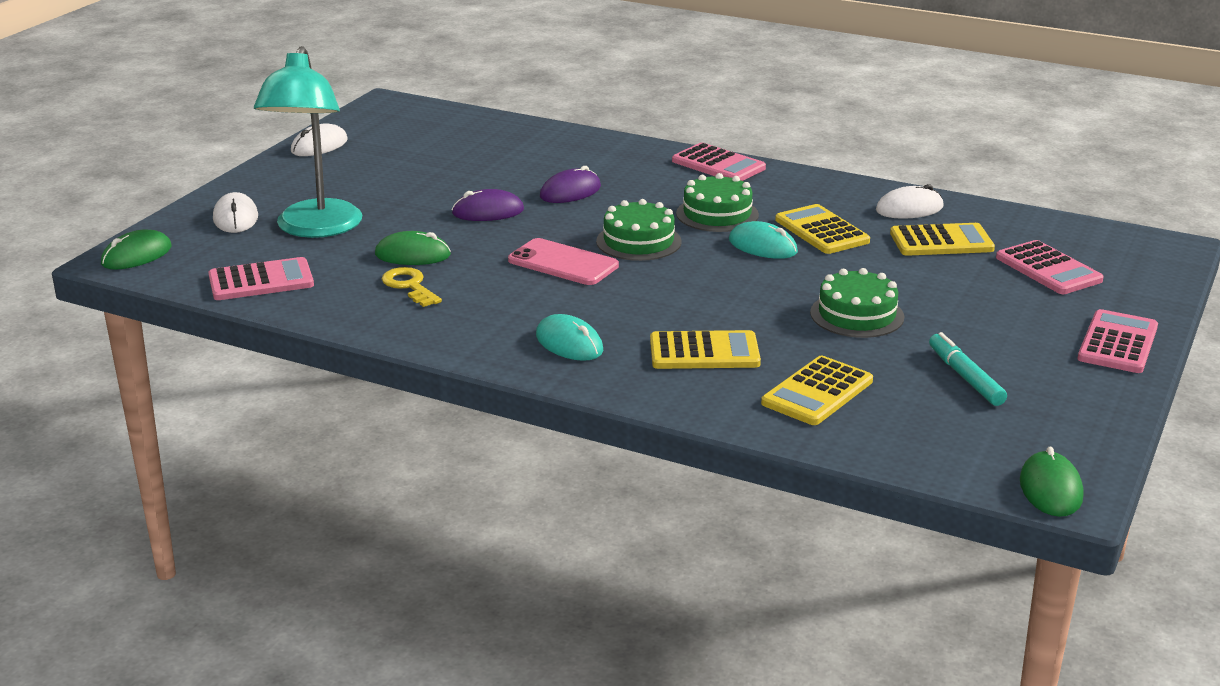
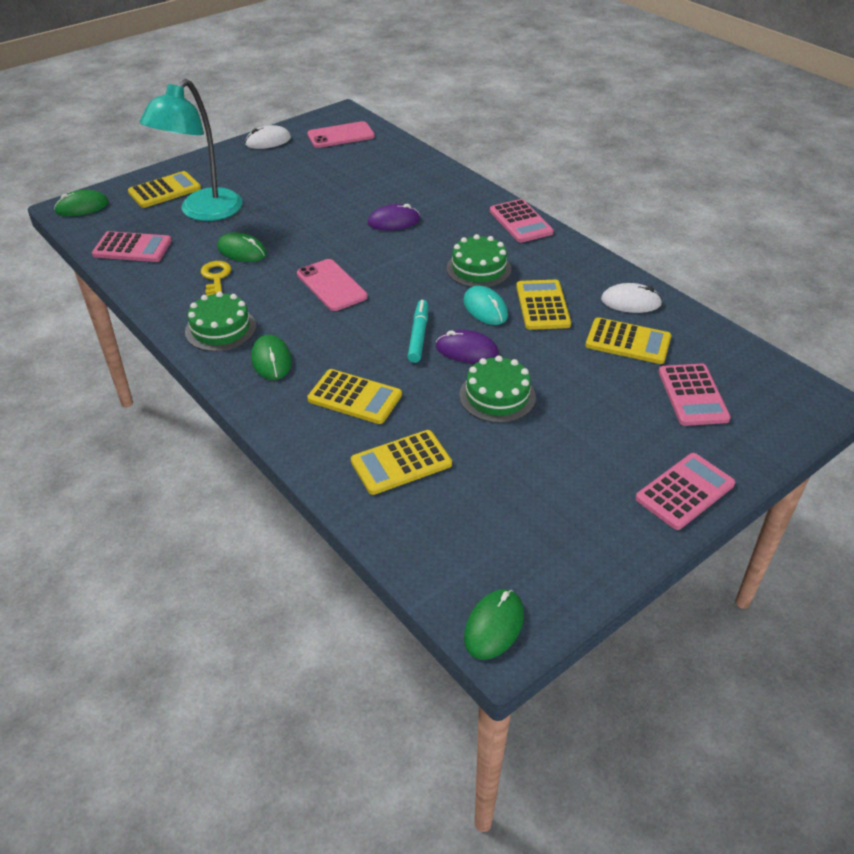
camera: 25 degrees right, 15 degrees up
white mouse [213,192,258,233] -> yellow calculator [128,171,201,208]
purple mouse [452,189,524,221] -> purple mouse moved to [436,330,498,363]
turquoise mouse [536,314,603,361] -> green mouse [251,335,292,380]
green cake [596,199,682,261] -> green cake moved to [185,291,256,352]
turquoise marker [929,332,1007,406] -> turquoise marker moved to [407,300,428,363]
none -> pink phone [307,121,375,148]

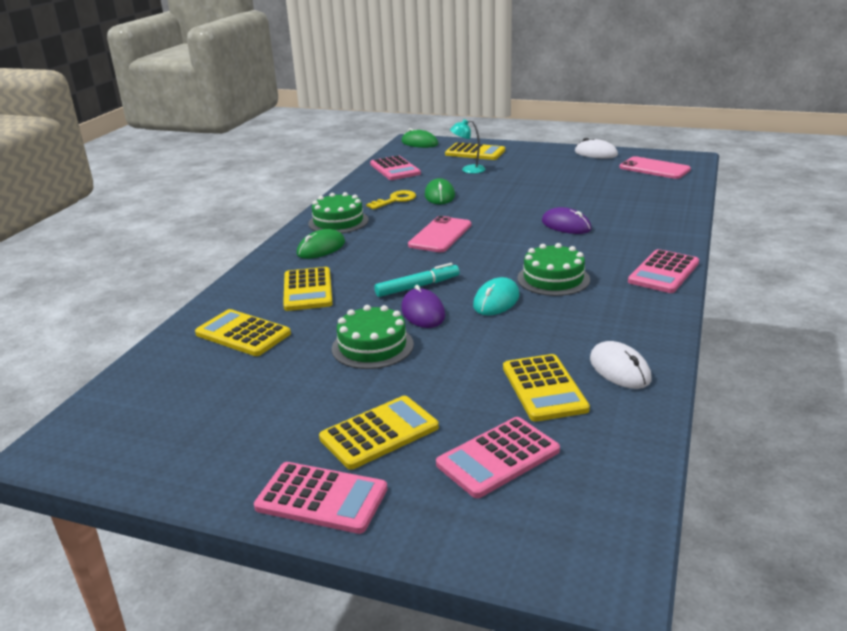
camera: 60 degrees right, 15 degrees down
turquoise lamp [139,79,242,221] -> turquoise lamp [450,119,486,174], size x0.44
green mouse [464,589,524,660] -> none
yellow calculator [516,280,571,330] -> yellow calculator moved to [319,396,439,470]

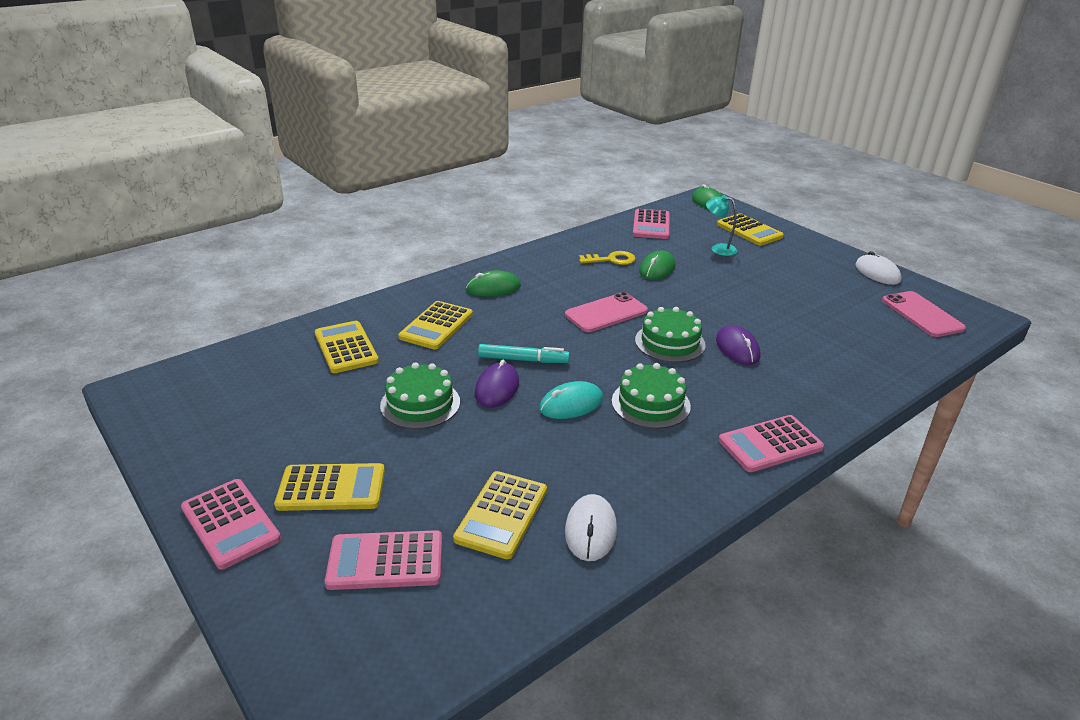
camera: 30 degrees right, 5 degrees up
green cake [308,192,369,234] -> green cake moved to [635,307,706,362]

